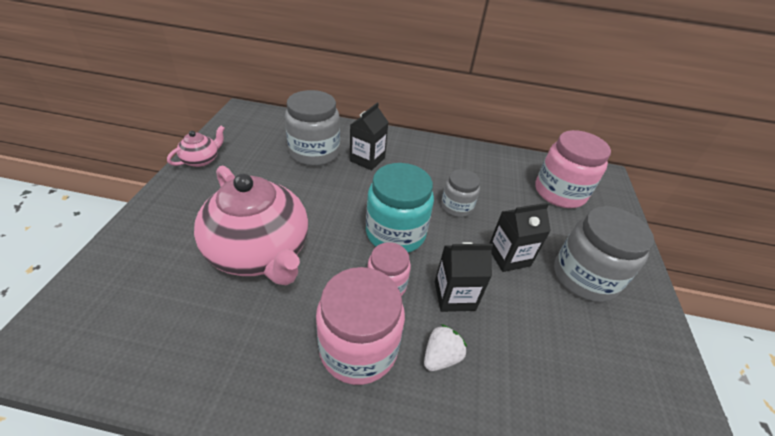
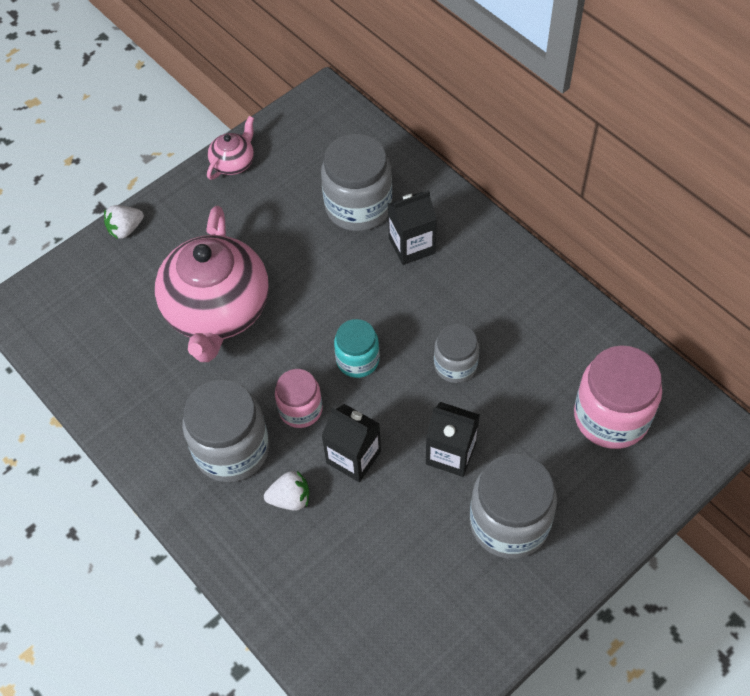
camera: 45 degrees right, 15 degrees up
pink teapot [167,126,225,167] -> pink teapot turned 45 degrees counterclockwise [207,116,254,180]
pink jar [316,267,405,385] -> grey jar [182,380,269,482]
turquoise jar [366,163,434,253] -> turquoise jar [334,319,379,378], size x0.59
none -> white strawberry [104,205,144,239]

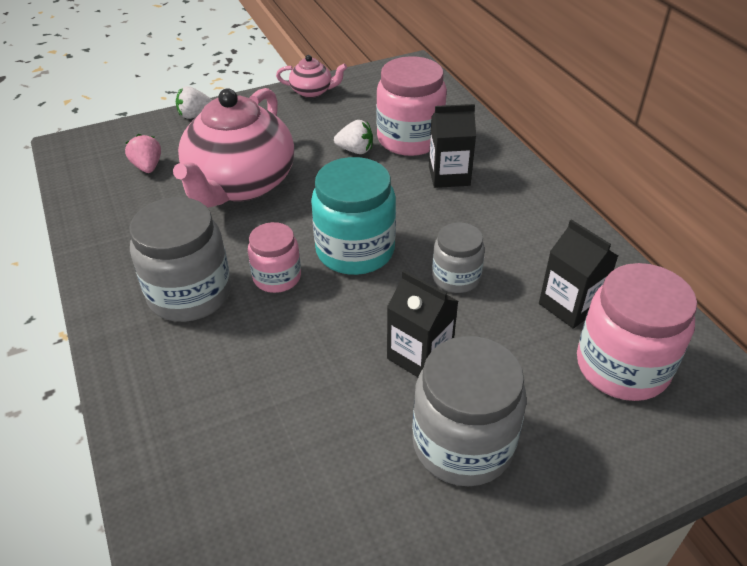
camera: 15 degrees right, 15 degrees down
pink teapot [207,116,254,180] -> pink teapot turned 45 degrees clockwise [276,55,347,98]
white strawberry [264,471,309,511] -> white strawberry moved to [334,120,373,154]
grey jar [321,134,392,231] -> pink jar [376,56,447,156]
black carton [321,404,381,482] -> black carton moved to [539,219,618,329]
turquoise jar [334,319,379,378] -> turquoise jar [311,157,396,275], size x1.69
none -> pink strawberry [125,134,161,173]

